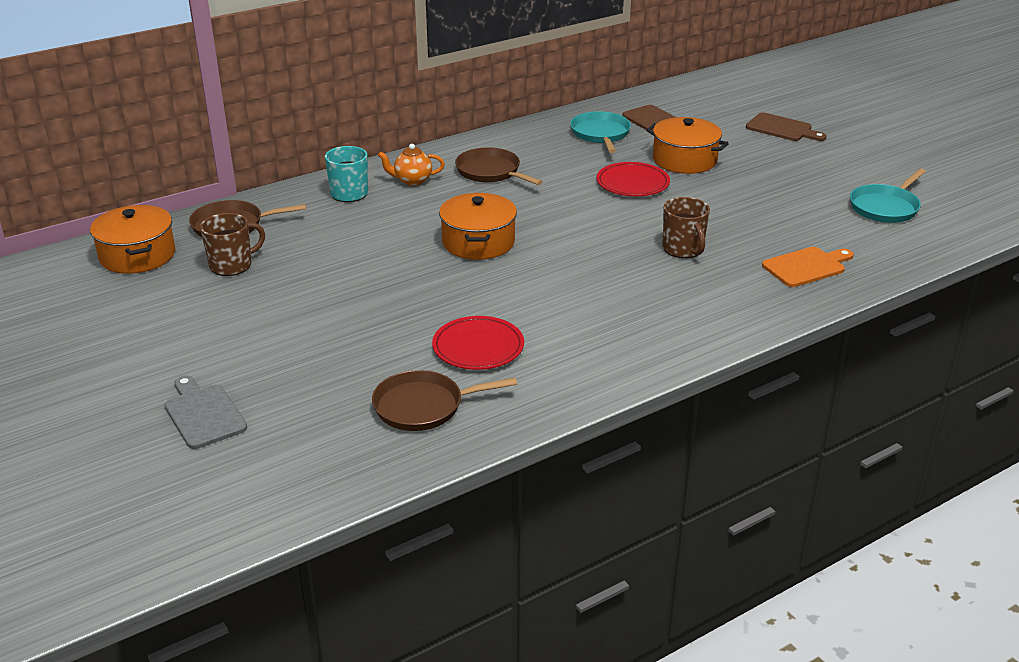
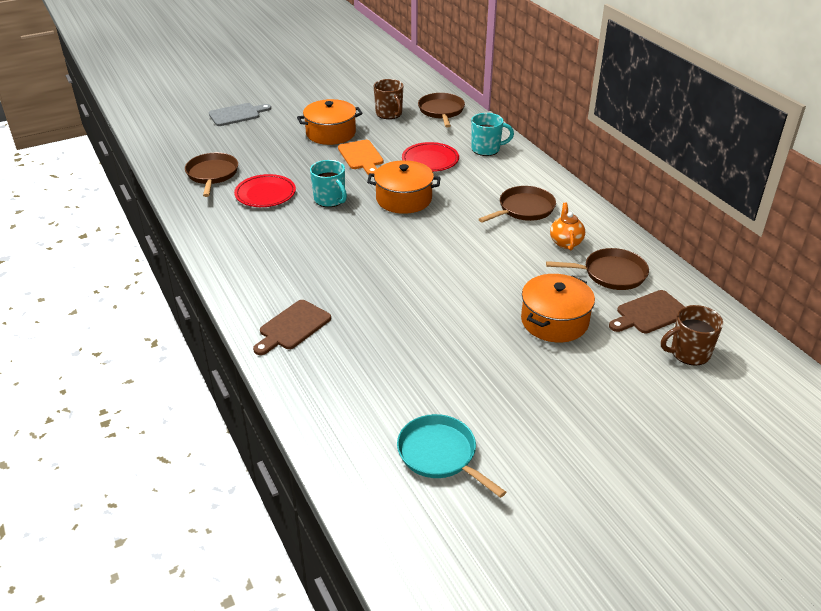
camera: 95 degrees right, 5 degrees up
orange pot [90,205,175,274] -> orange pot moved to [297,99,362,145]
orange teapot [378,144,445,186] -> orange teapot moved to [550,203,585,251]
turquoise pan [570,111,631,153] -> brown pan [546,248,649,290]
red plate [597,162,670,196] -> red plate moved to [402,142,459,172]
brown mug [662,197,710,258] -> brown mug moved to [661,305,723,366]
brown cutting board [746,112,827,141] -> brown cutting board moved to [253,300,331,355]
orange cutting board [762,247,854,287] -> orange cutting board moved to [338,140,383,175]
none -> turquoise mug [310,160,347,207]

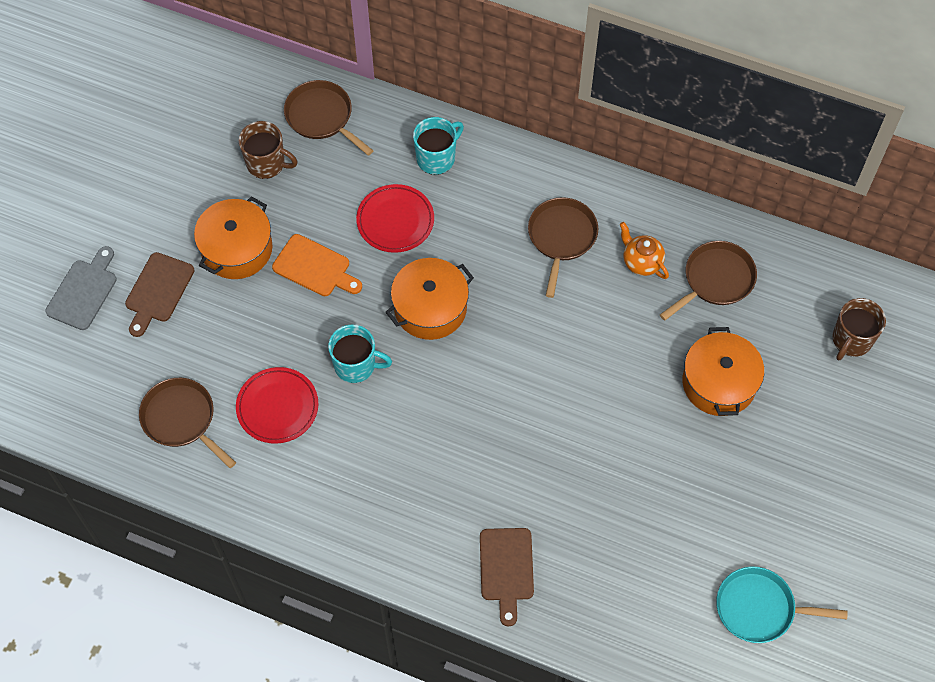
camera: 40 degrees left, 25 degrees up
brown cutting board [609,290,685,333] -> brown cutting board moved to [125,252,194,337]

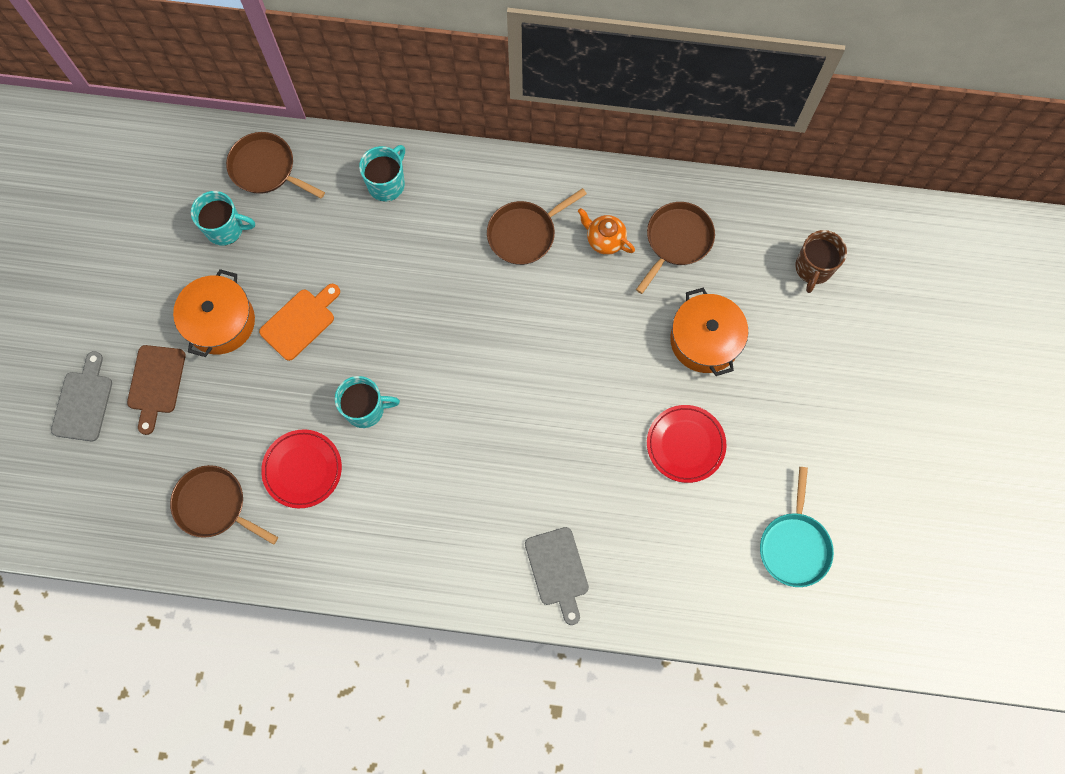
camera: 15 degrees left, 10 degrees up
brown mug [239,121,298,179] -> turquoise mug [191,191,255,246]
orange cutting board [272,234,362,296] -> orange cutting board turned 60 degrees counterclockwise [259,284,340,361]
red plate [356,184,434,253] -> red plate moved to [647,405,726,483]
orange pot [386,258,474,340] -> none
brown cutting board [480,528,534,627] -> grey cutting board [525,527,589,625]
brown pan [528,197,598,298] -> brown pan turned 120 degrees counterclockwise [487,188,587,265]
turquoise pan [716,566,848,643] -> turquoise pan turned 75 degrees counterclockwise [760,467,834,587]

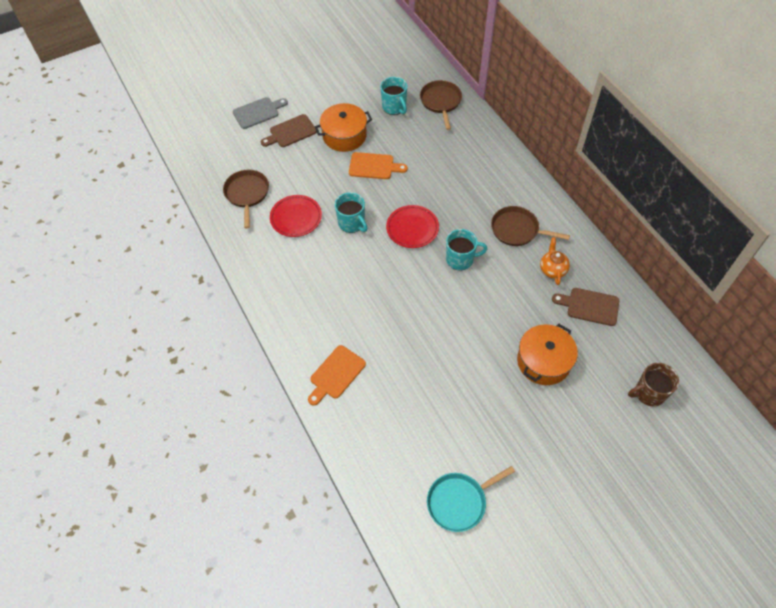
camera: 55 degrees right, 15 degrees down
turquoise mug [359,145,405,202] -> turquoise mug moved to [446,229,487,270]
grey cutting board [525,527,589,625] -> orange cutting board [308,345,366,406]
brown pan [636,202,715,294] -> brown cutting board [552,288,619,326]
red plate [647,405,726,483] -> red plate moved to [386,205,439,248]

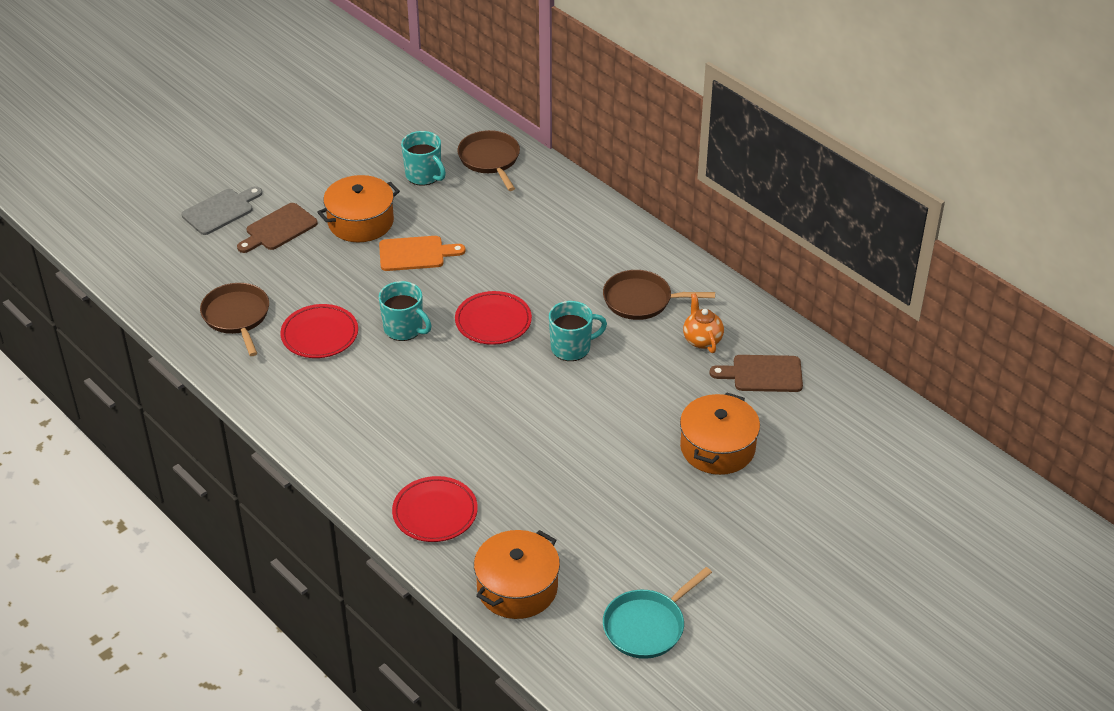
camera: 15 degrees left, 15 degrees down
orange cutting board [308,345,366,406] -> red plate [392,476,478,542]
brown mug [628,363,679,407] -> none
none -> orange pot [474,530,560,619]

